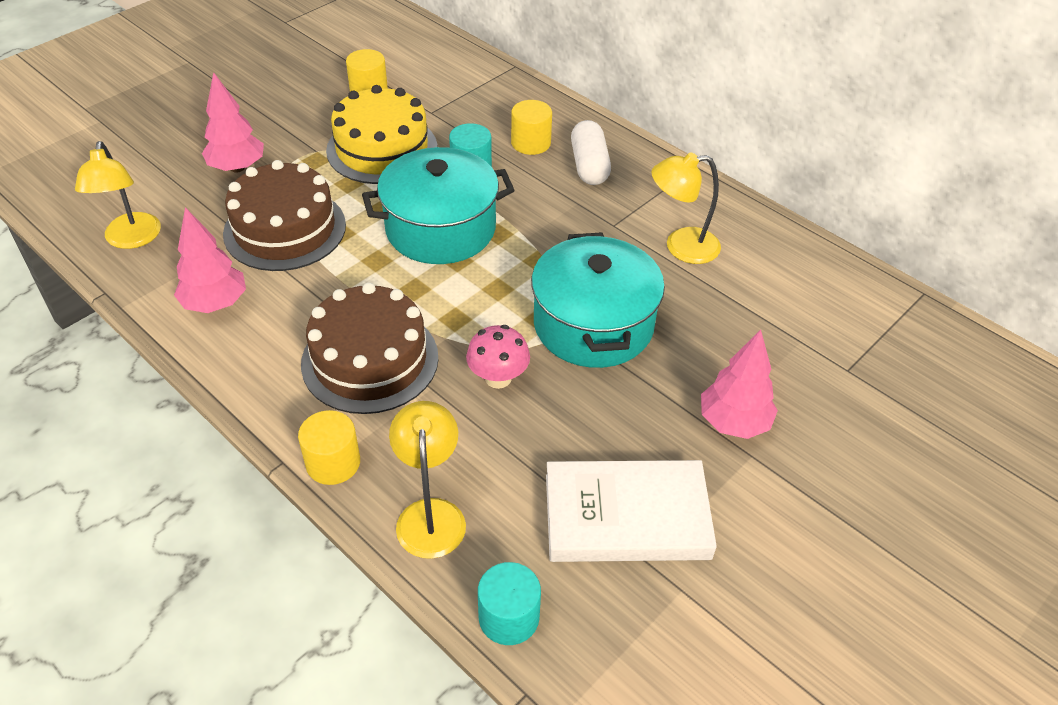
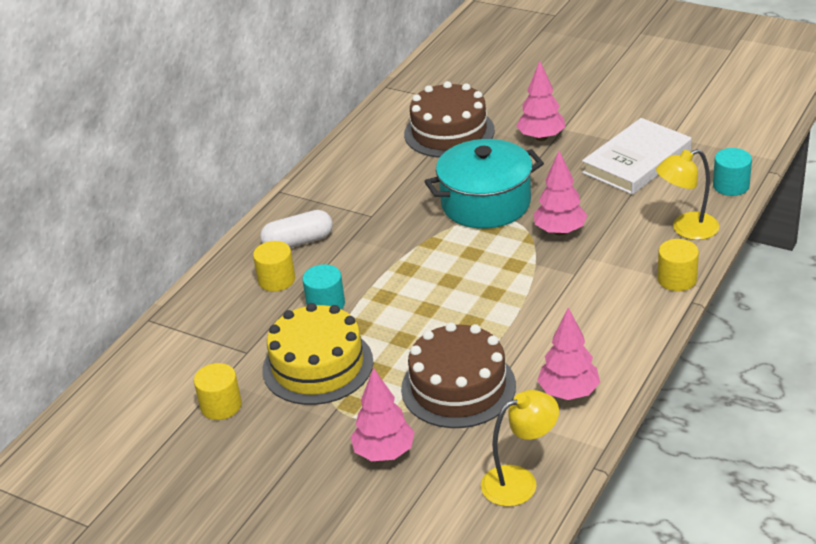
camera: 100 degrees left, 10 degrees down
brown cake [301,283,438,414] -> brown cake moved to [404,81,495,158]
turquoise pot [362,147,515,264] -> none
pink mushroom [466,325,530,389] -> pink tree [533,151,587,235]
white book [546,460,717,562] -> white book turned 60 degrees clockwise [582,118,692,195]
yellow lamp [651,152,721,264] -> none

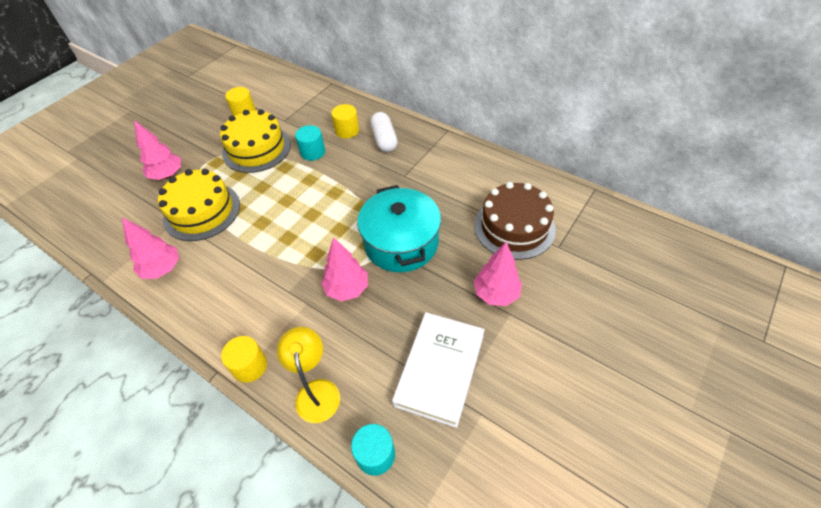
camera: 95 degrees right, 15 degrees up
brown cake [401,322,516,428] -> yellow cake [158,169,240,241]
yellow lamp [481,390,559,507] -> none
white book [582,118,692,195] -> white book turned 60 degrees clockwise [392,312,485,428]

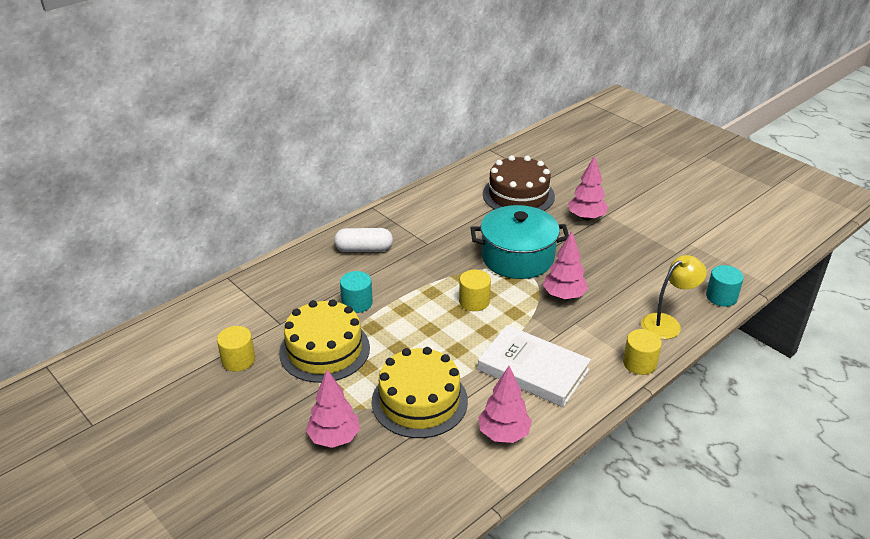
camera: 80 degrees left, 15 degrees down
yellow lamp [277,327,340,423] -> yellow lamp turned 150 degrees clockwise [641,255,707,339]
yellow cylinder [331,104,359,138] -> yellow cylinder moved to [459,270,491,311]
white book [392,312,485,428] -> white book moved to [478,325,591,407]

